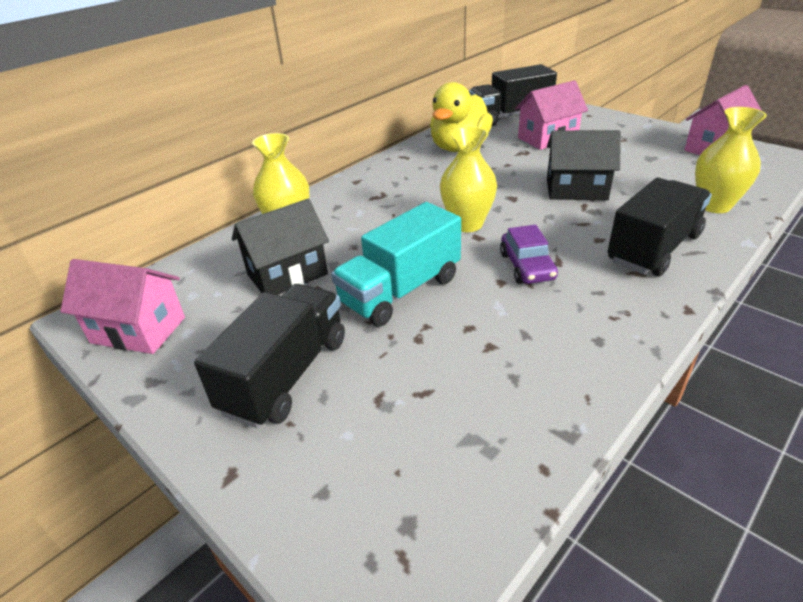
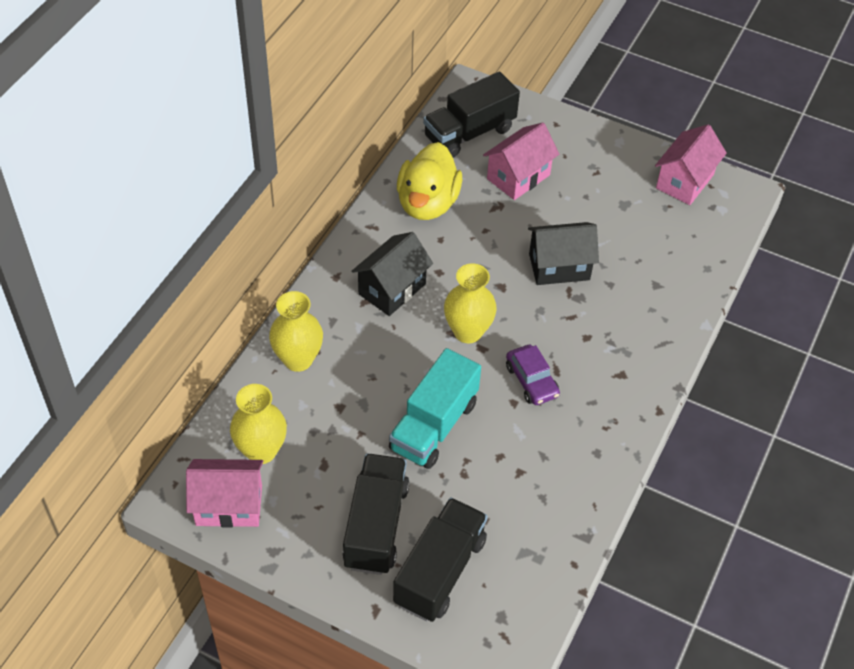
camera: 20 degrees left, 15 degrees up
black house [232,199,329,295] -> black house moved to [351,232,433,316]
black truck [607,178,712,276] -> black truck moved to [393,497,488,622]
yellow vase [695,107,767,213] -> yellow vase moved to [230,384,287,464]

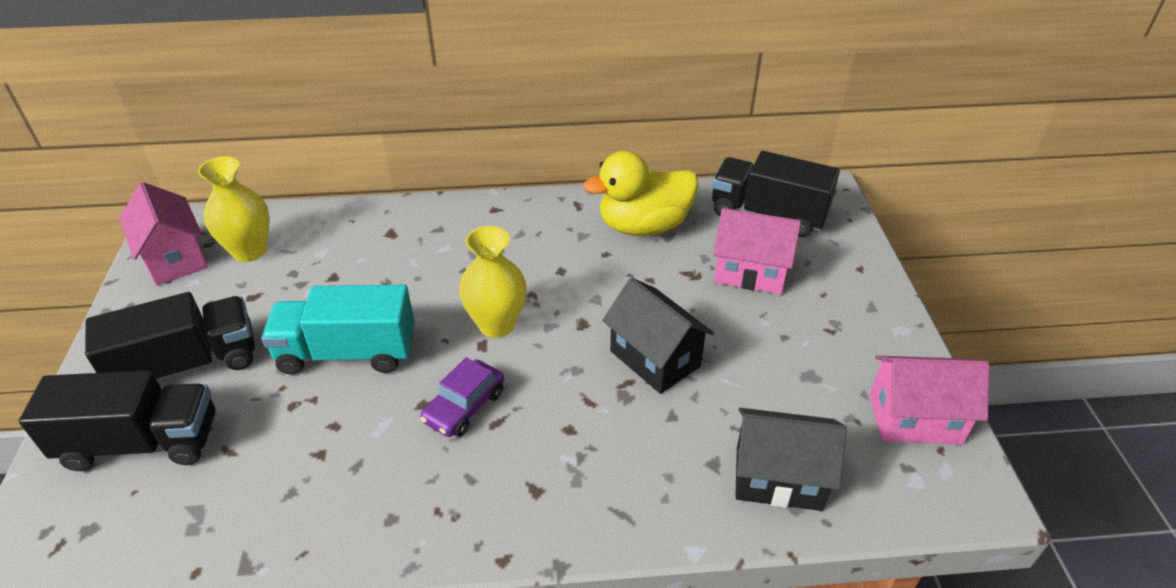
camera: 60 degrees right, 10 degrees down
yellow vase [269,291,323,372] -> none
black house [351,232,433,316] -> black house moved to [735,408,847,511]

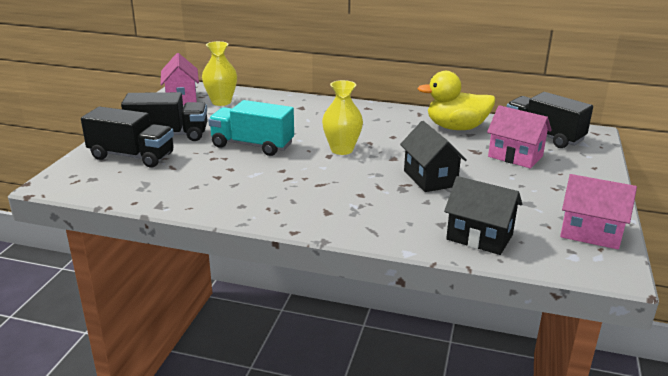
camera: 20 degrees right, 15 degrees down
purple car [420,358,504,437] -> none

